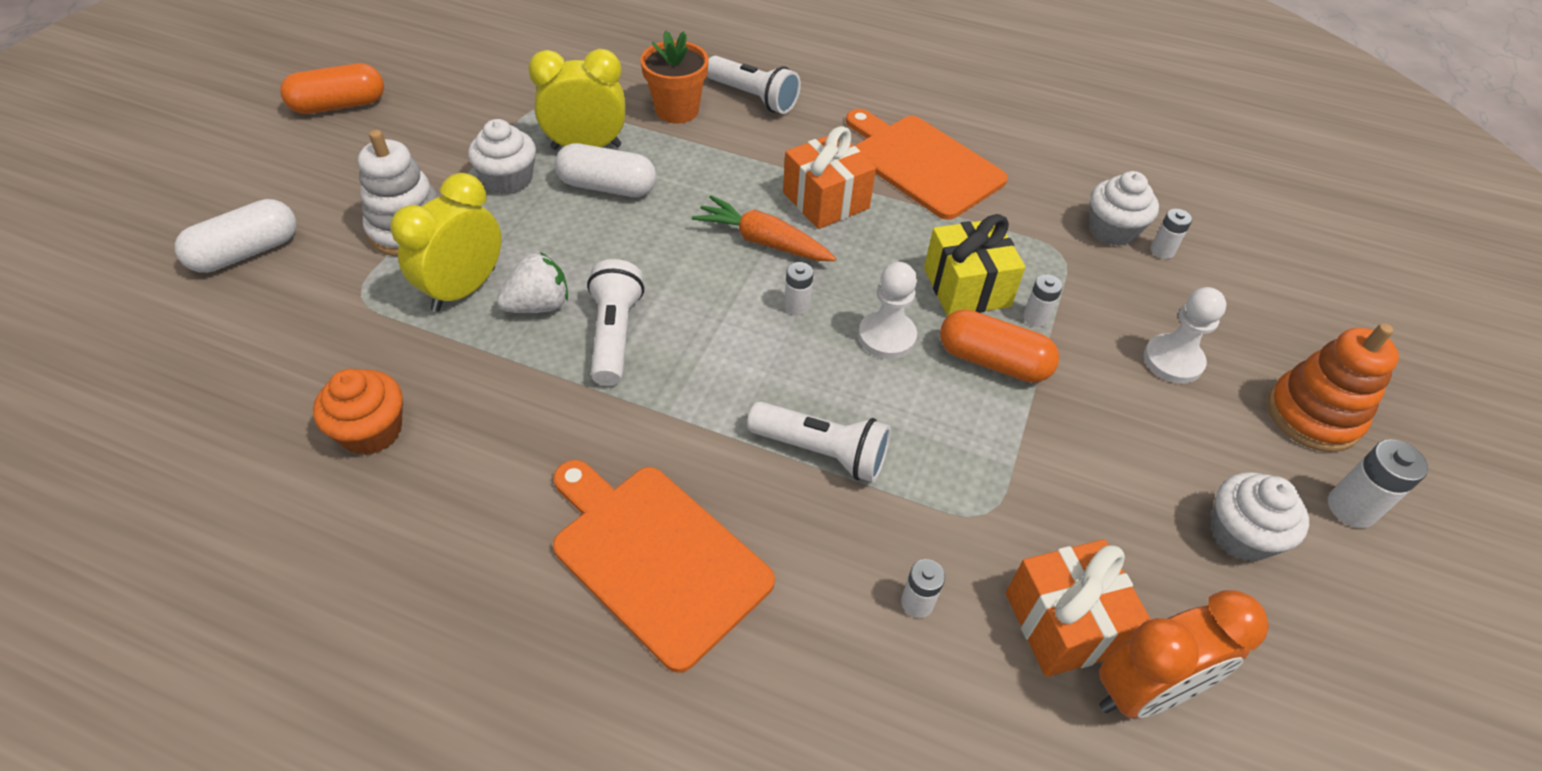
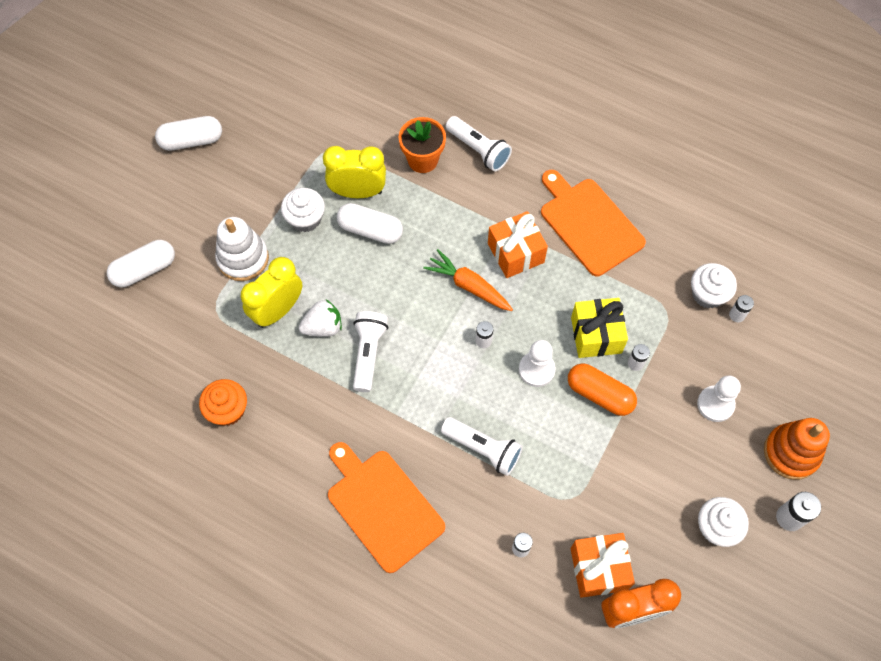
camera: 10 degrees right, 15 degrees up
orange capsule [280,63,384,114] -> white capsule [155,116,222,151]

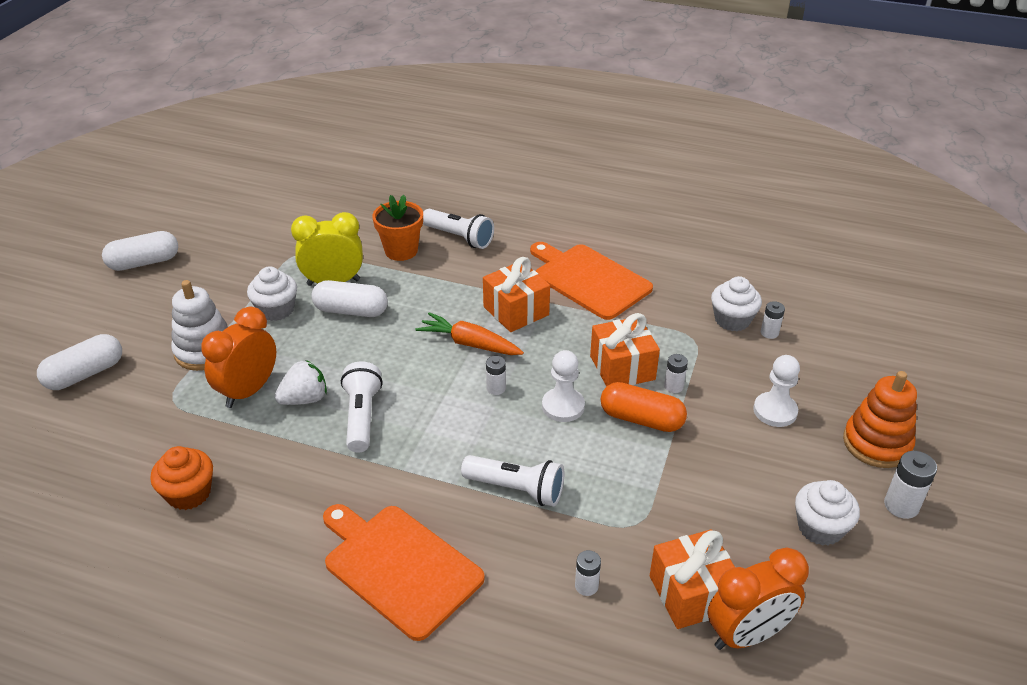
camera: 10 degrees left, 25 degrees down
yellow clock [241,257,302,328] -> orange clock [201,307,276,408]
yellow gift [571,298,628,358] -> orange gift [590,313,660,387]

